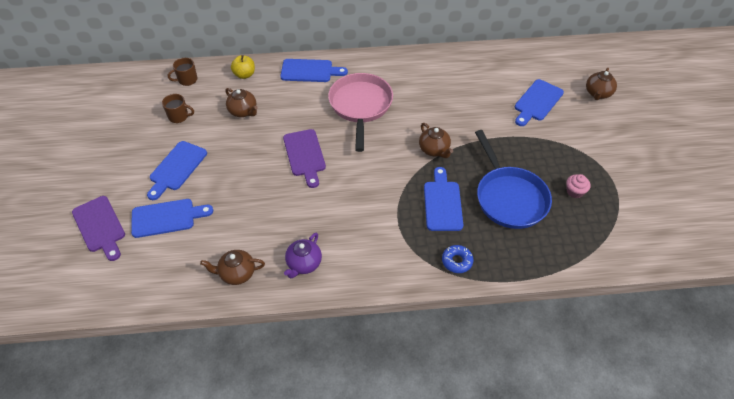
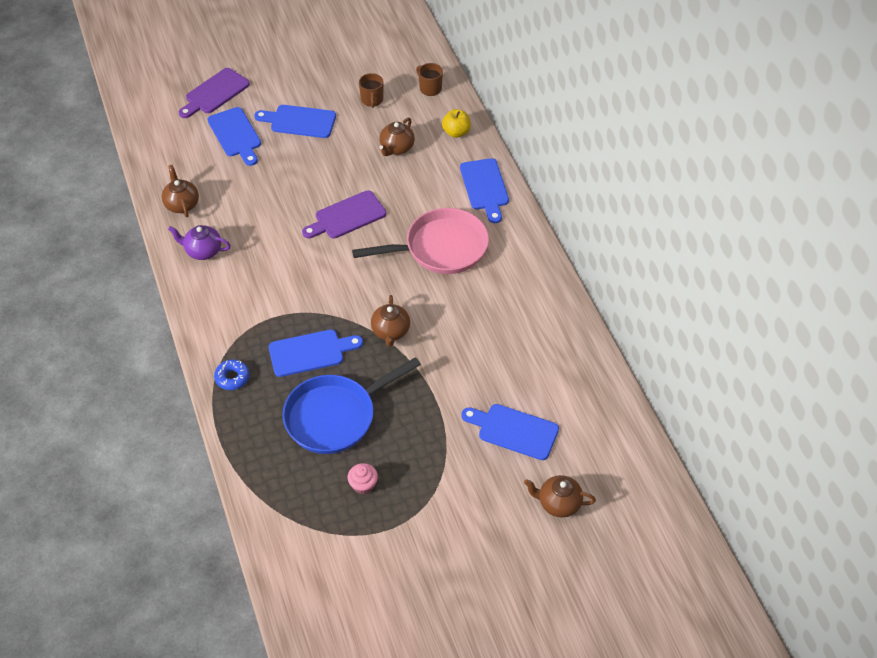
camera: 75 degrees right, 0 degrees up
brown teapot [419,123,453,158] -> brown teapot turned 45 degrees counterclockwise [371,295,410,347]

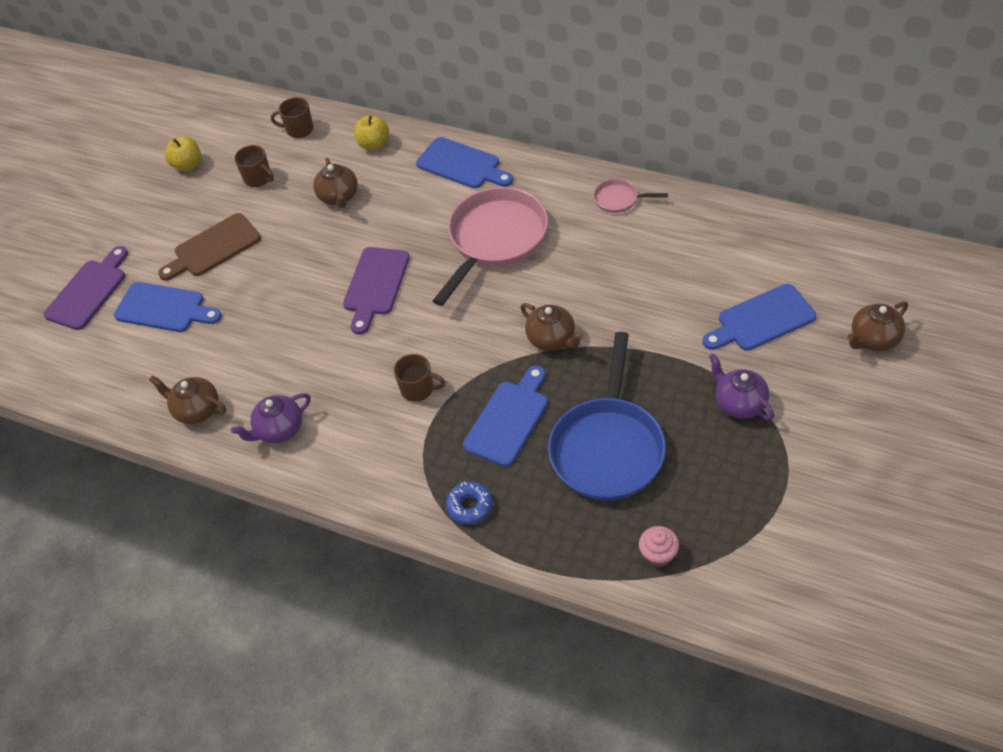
camera: 40 degrees left, 0 degrees up
purple cutting board [179,68,250,118] -> purple cutting board turned 150 degrees counterclockwise [44,246,128,330]
blue cutting board [254,105,336,138] -> brown cutting board [158,213,261,281]
pink cupcake [348,463,378,494] -> pink cupcake moved to [639,526,679,567]
none -> yellow apple [165,136,201,171]
none -> brown mug [394,354,445,402]
none -> pink pan [594,179,668,213]
none -> purple teapot [709,353,774,420]

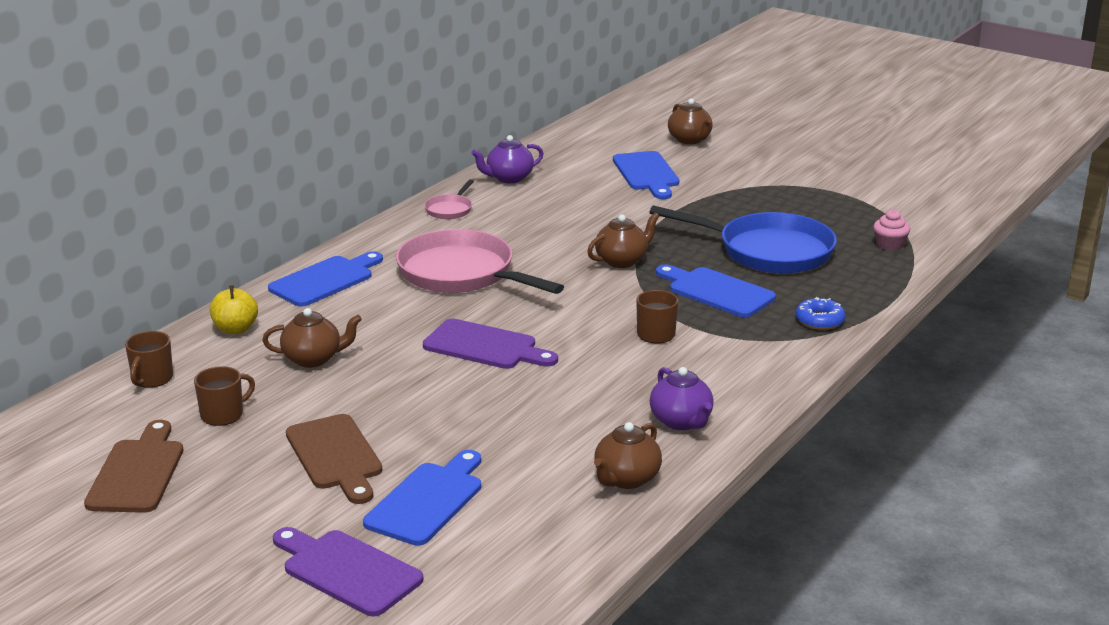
camera: 85 degrees left, 25 degrees down
yellow apple [165,136,201,171] -> brown cutting board [84,420,183,513]
purple teapot [709,353,774,420] -> purple teapot moved to [471,135,544,183]

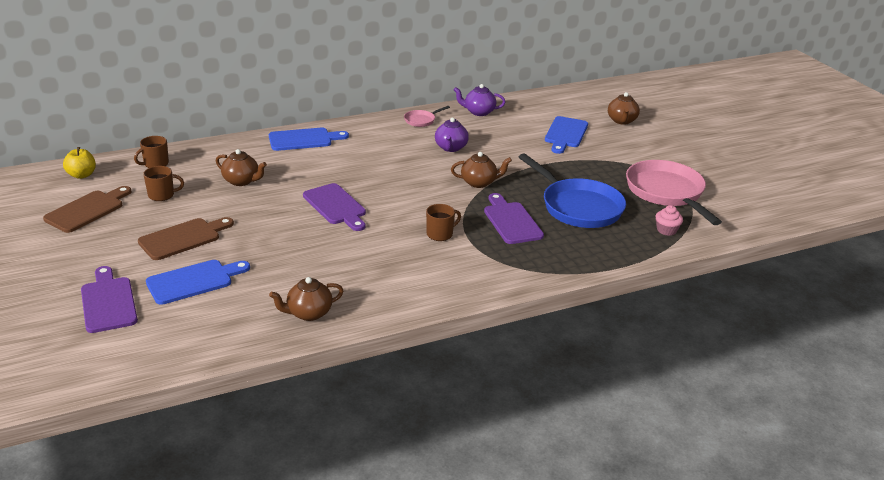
camera: 30 degrees right, 5 degrees up
yellow apple [210,285,258,334] -> yellow apple moved to [63,147,96,179]
brown cutting board [286,414,382,504] -> brown cutting board turned 135 degrees counterclockwise [138,217,234,260]
pink pan [396,229,564,294] -> pink pan moved to [626,160,722,225]
purple teapot [650,367,714,430] -> purple teapot moved to [435,118,469,152]
blue cutting board [656,265,776,318] -> purple cutting board [484,193,544,244]
blue donut [795,297,846,330] -> none

